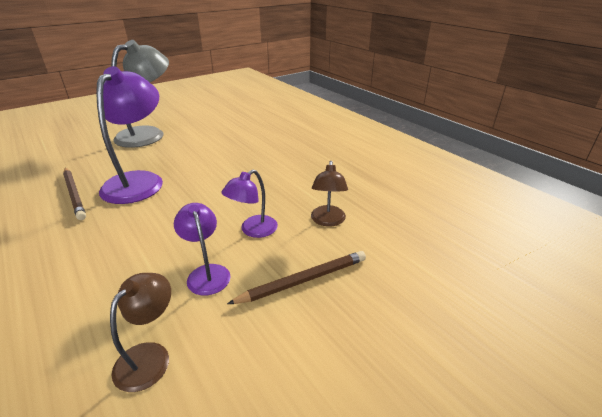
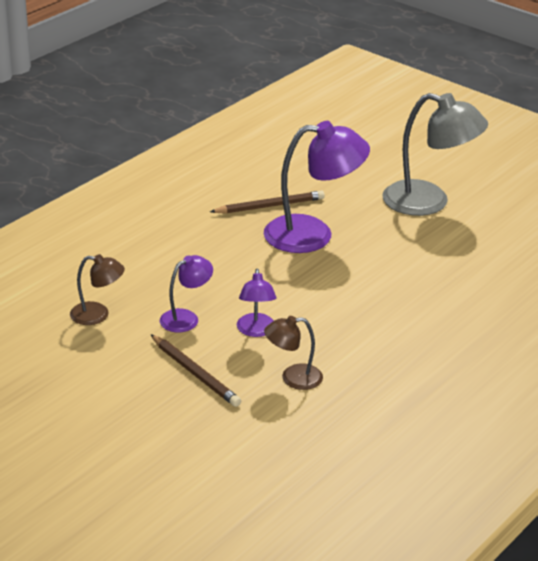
camera: 75 degrees right, 0 degrees up
brown pencil [63,168,86,220] -> brown pencil turned 150 degrees counterclockwise [210,190,325,214]
purple lamp [221,170,278,238] -> purple lamp turned 120 degrees counterclockwise [237,269,276,337]

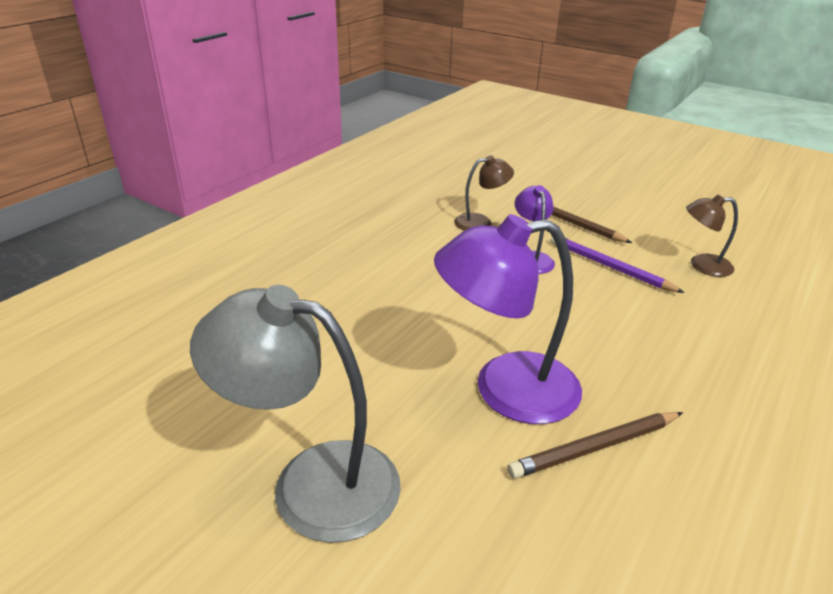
camera: 175 degrees right, 0 degrees up
purple lamp [160,255,213,332] -> purple pencil [551,237,685,293]

